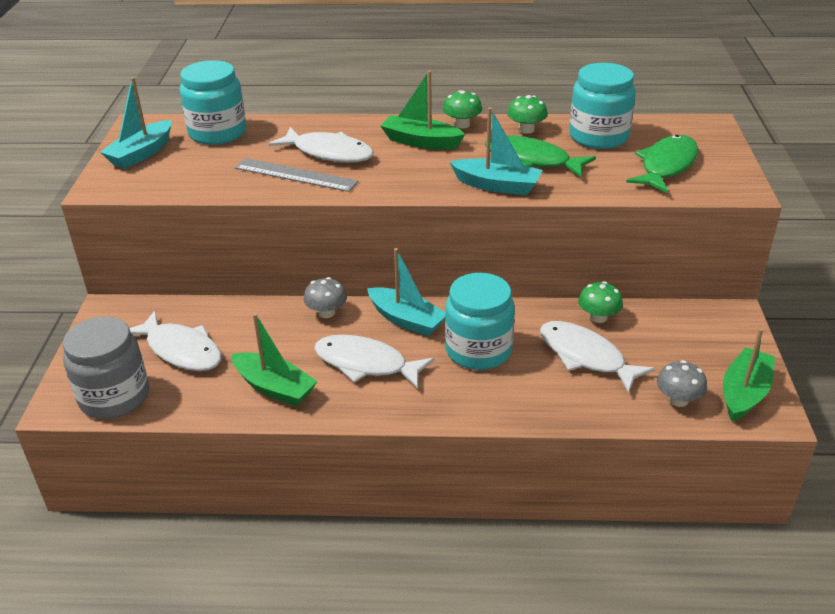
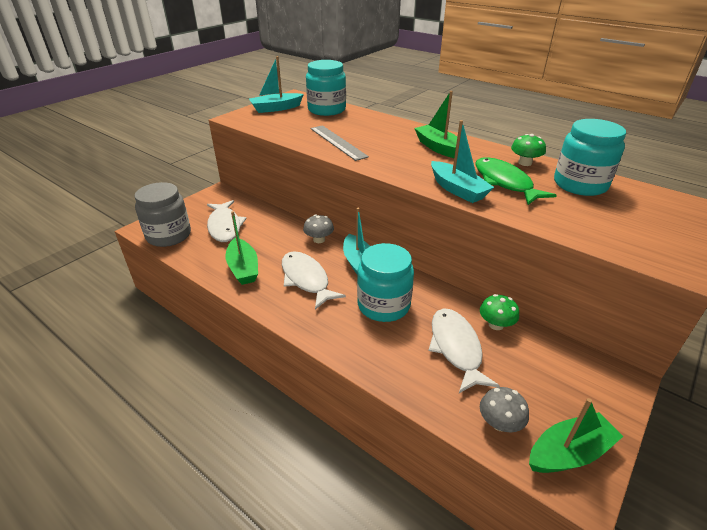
camera: 35 degrees right, 0 degrees up
white fish [269,127,374,163] -> none
green mushroom [443,90,482,129] -> none
green fish [626,135,698,193] -> none

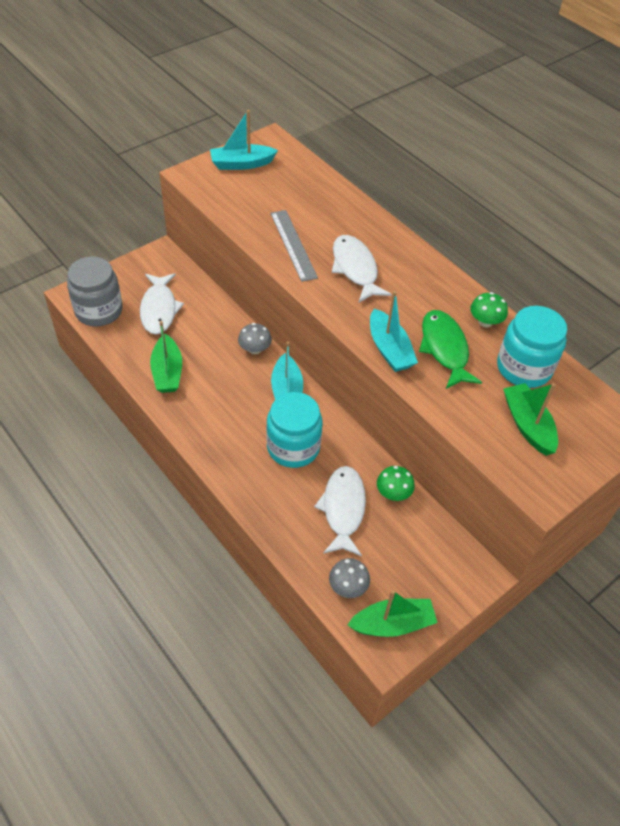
camera: 10 degrees right, 15 degrees up
white fish [282,251,346,310] -> white fish moved to [332,235,392,303]
turquoise jar [306,60,346,116] -> none
green boat [414,91,457,158] -> green boat moved to [503,383,558,456]

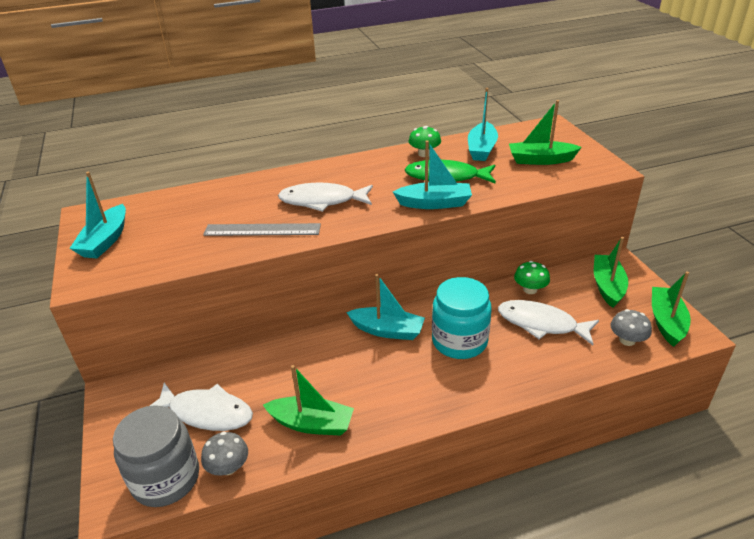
camera: 65 degrees left, 15 degrees down
grey mushroom [238,323,272,354] -> grey mushroom moved to [201,432,248,476]
turquoise jar [497,306,567,388] -> turquoise boat [468,88,498,161]
none -> green boat [594,237,628,308]

